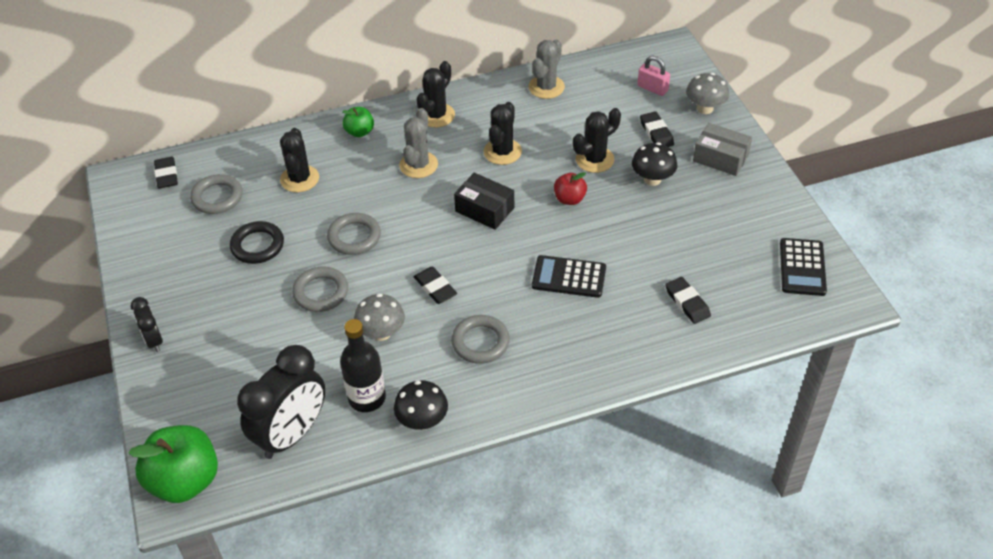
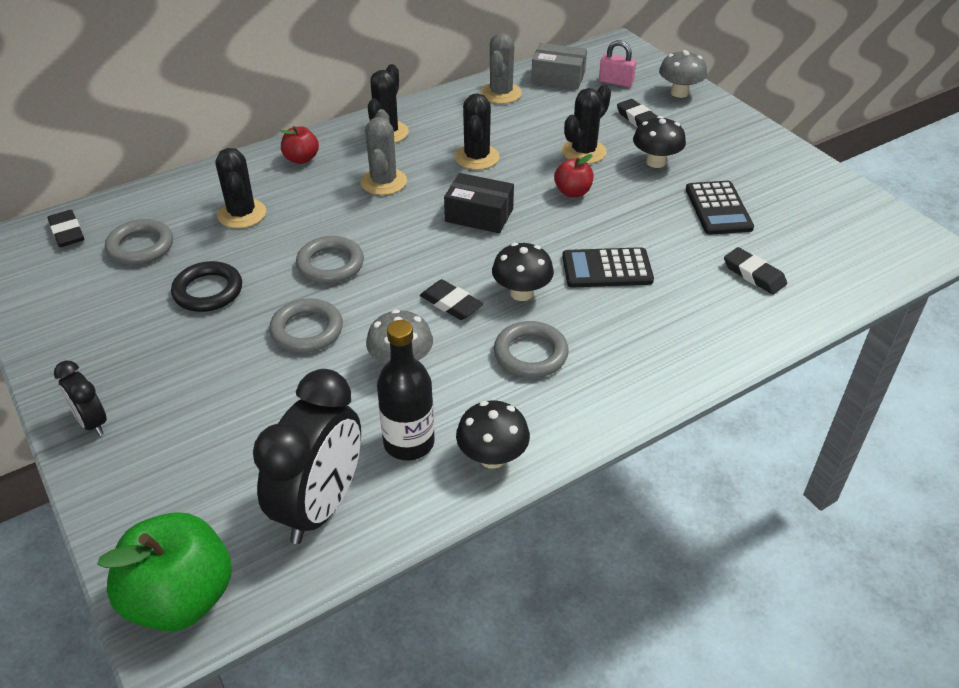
camera: 15 degrees left, 5 degrees down
green apple [342,107,374,137] -> red apple [280,126,319,164]
grey box [693,123,752,176] -> grey box moved to [531,43,587,89]
black calculator [780,238,827,296] -> black calculator moved to [686,181,754,235]
none -> black mushroom [492,243,554,301]

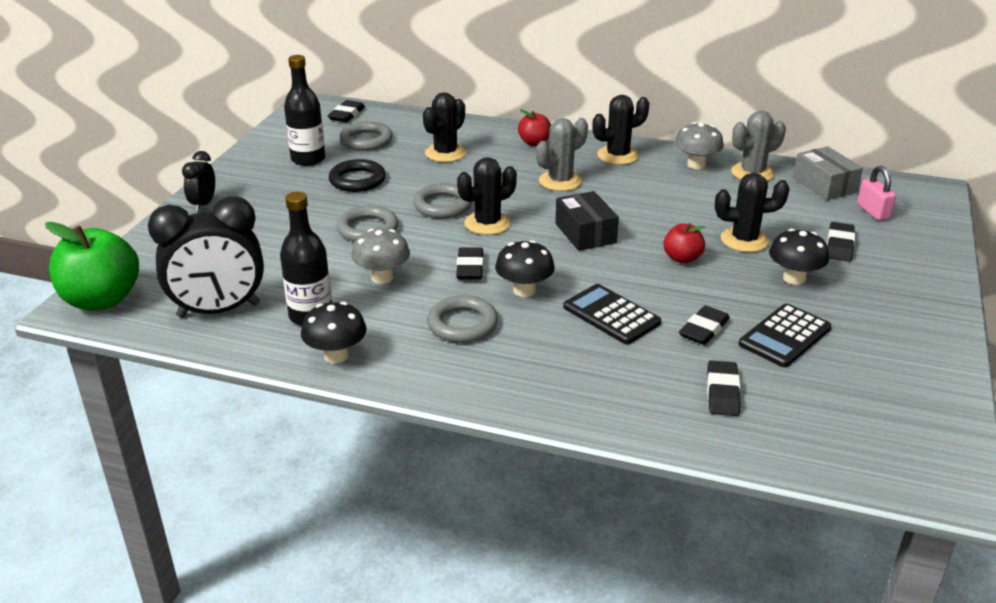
camera: 50 degrees right, 10 degrees down
black cactus [455,93,500,170] -> black cactus moved to [457,157,517,235]
grey mushroom [659,50,707,98] -> grey mushroom moved to [675,122,724,169]
none -> black bottle [284,55,325,166]
none -> black eraser [679,305,730,345]

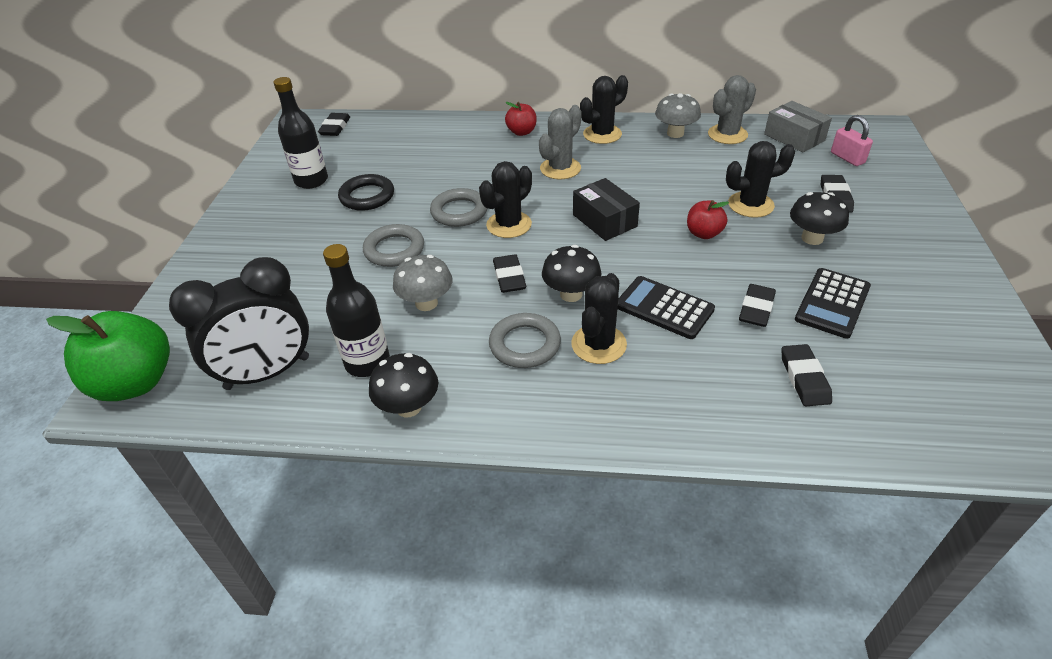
camera: 10 degrees left, 10 degrees up
black clock [182,151,215,212] -> none
grey ring [339,122,393,151] -> none
black cactus [423,92,466,162] -> black cactus moved to [571,273,627,364]

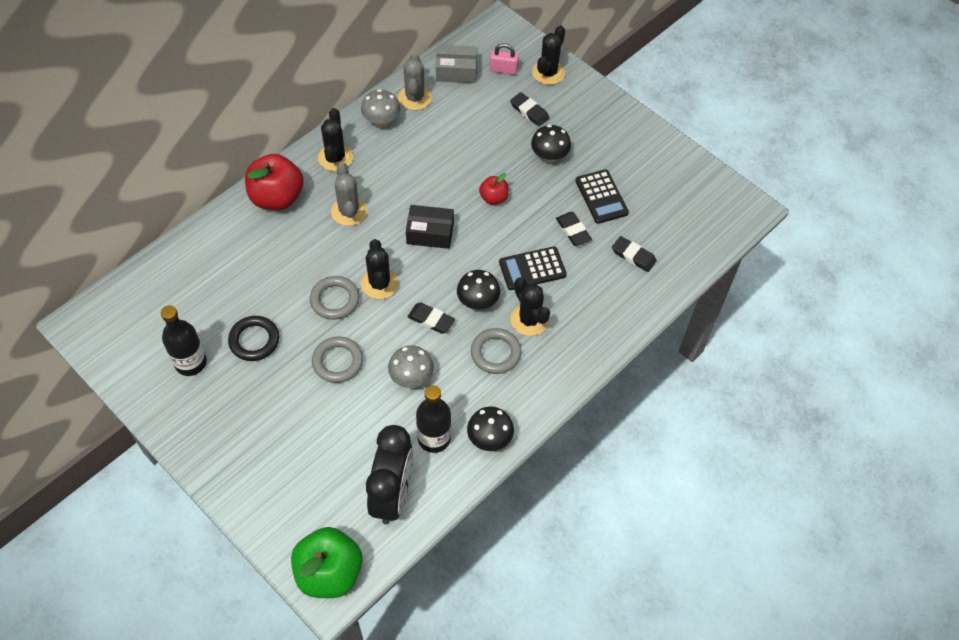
camera: 55 degrees left, 15 degrees up
black eraser [318,113,350,136] -> none
red apple [505,102,537,136] -> red apple [245,154,304,210], size x1.93
black cactus [726,141,795,218] -> black cactus moved to [532,26,565,85]

